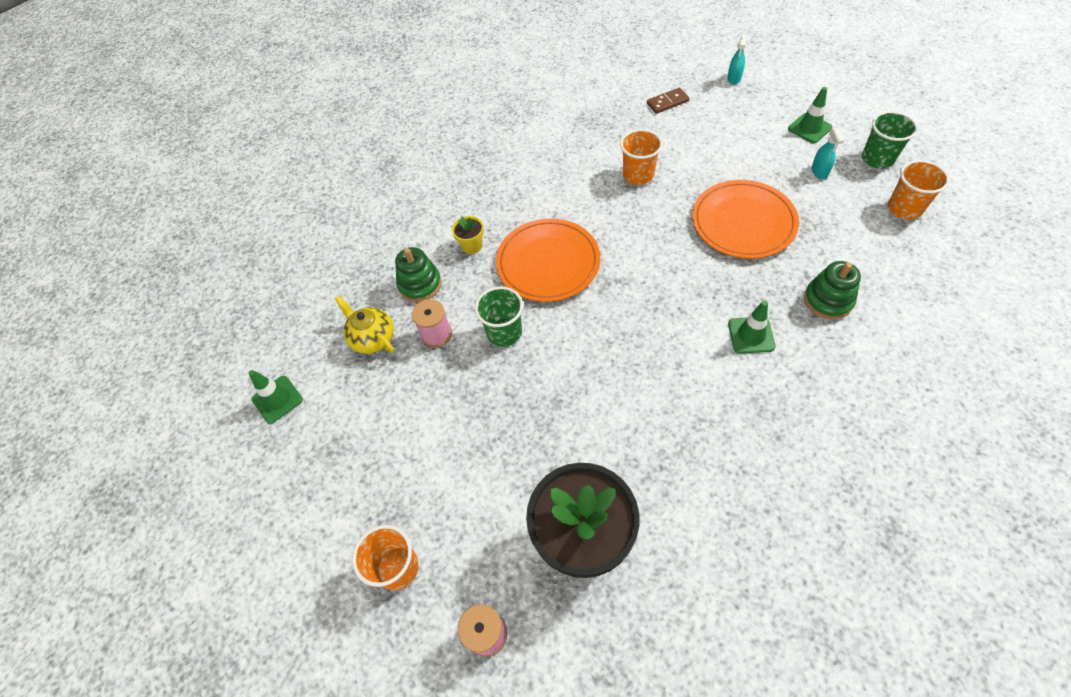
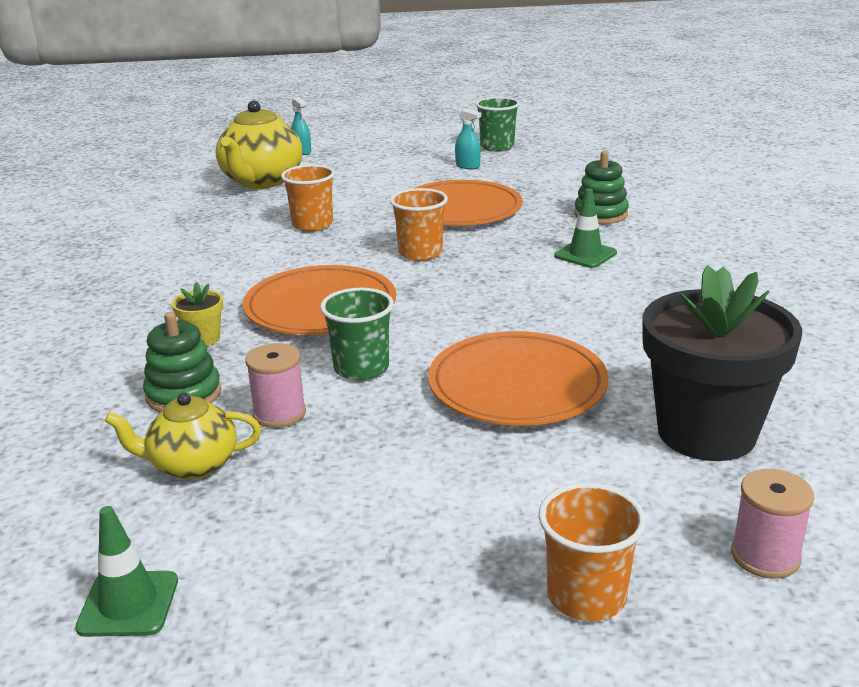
camera: 55 degrees left, 30 degrees down
brown domino [647,88,690,114] -> yellow teapot [216,100,302,189]
green traffic cone [788,87,832,143] -> none
orange cup [888,160,950,220] -> orange cup moved to [390,188,448,261]
none -> orange plate [428,331,609,426]

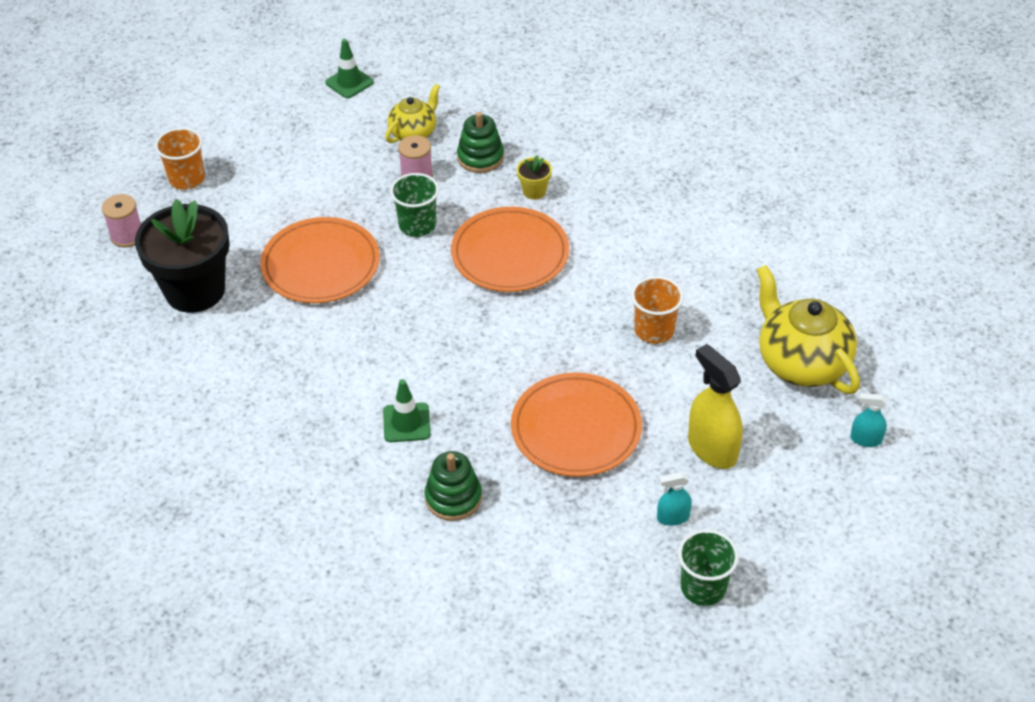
camera: 135 degrees right, 20 degrees up
orange cup [390,188,448,261] -> none
none -> yellow spray bottle [688,344,743,469]

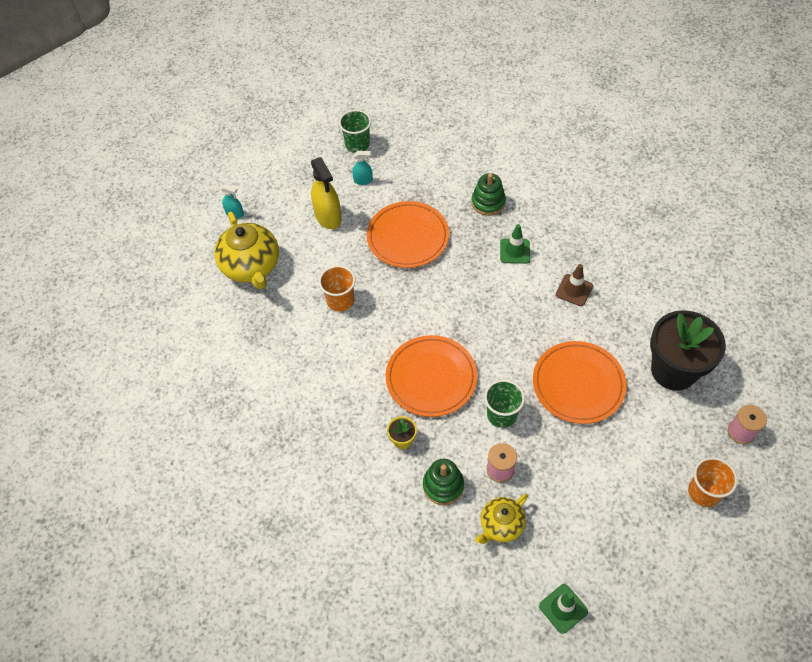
camera: 170 degrees left, 10 degrees up
none -> brown traffic cone [556,264,593,306]

